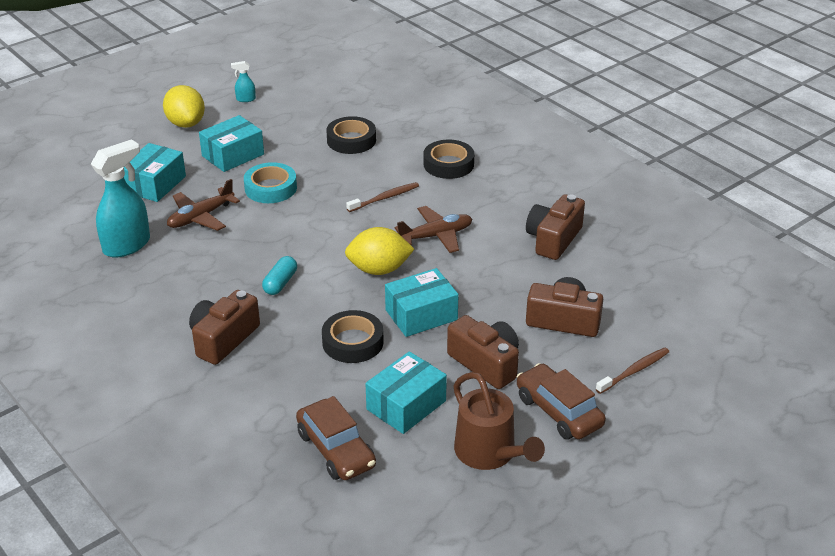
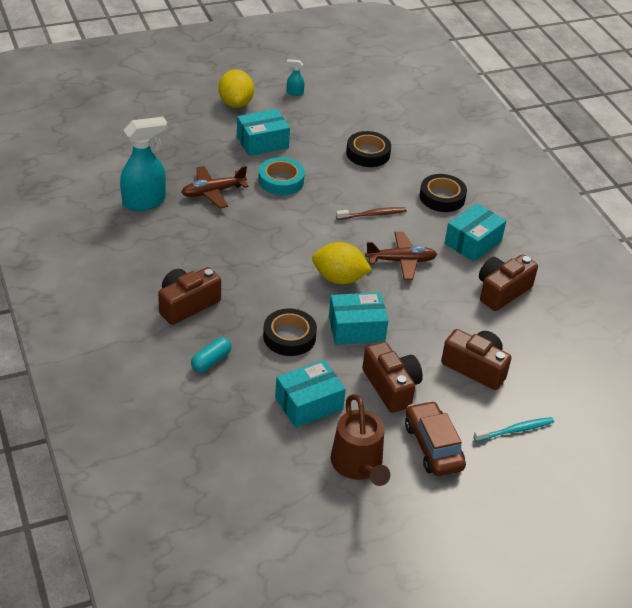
camera: 15 degrees right, 5 degrees up
turquoise box [124,143,186,202] -> turquoise box moved to [444,203,506,262]
turquoise capsule [262,256,297,295] -> turquoise capsule moved to [191,337,231,372]
brown car [296,396,376,480] -> none
brown toothbrush [596,348,669,394] -> turquoise toothbrush [473,417,554,442]

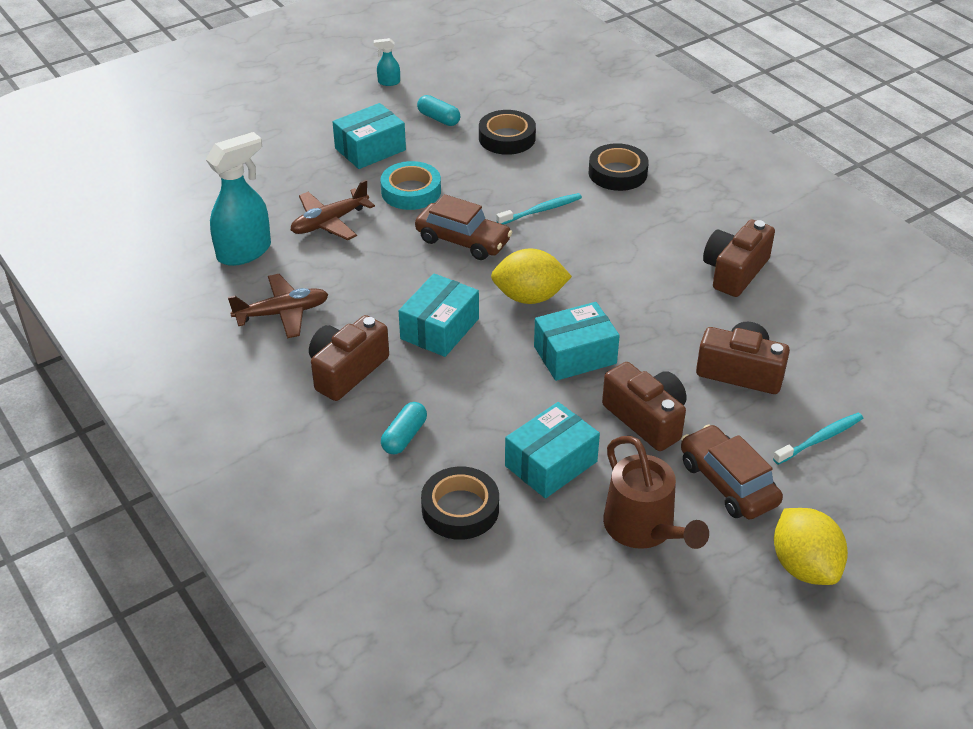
camera: 10 degrees left, 0 degrees up
yellow lemon [219,69,254,108] -> yellow lemon moved to [774,508,848,585]
black tape [263,308,317,356] -> black tape moved to [421,467,499,540]
brown toothbrush [336,207,407,220] -> turquoise toothbrush [496,193,582,224]
brown plane [365,232,437,280] -> brown plane moved to [228,274,329,338]
turquoise box [444,203,506,262] -> turquoise box moved to [399,273,479,357]
none -> brown car [415,194,512,260]
none -> turquoise capsule [417,95,460,126]

